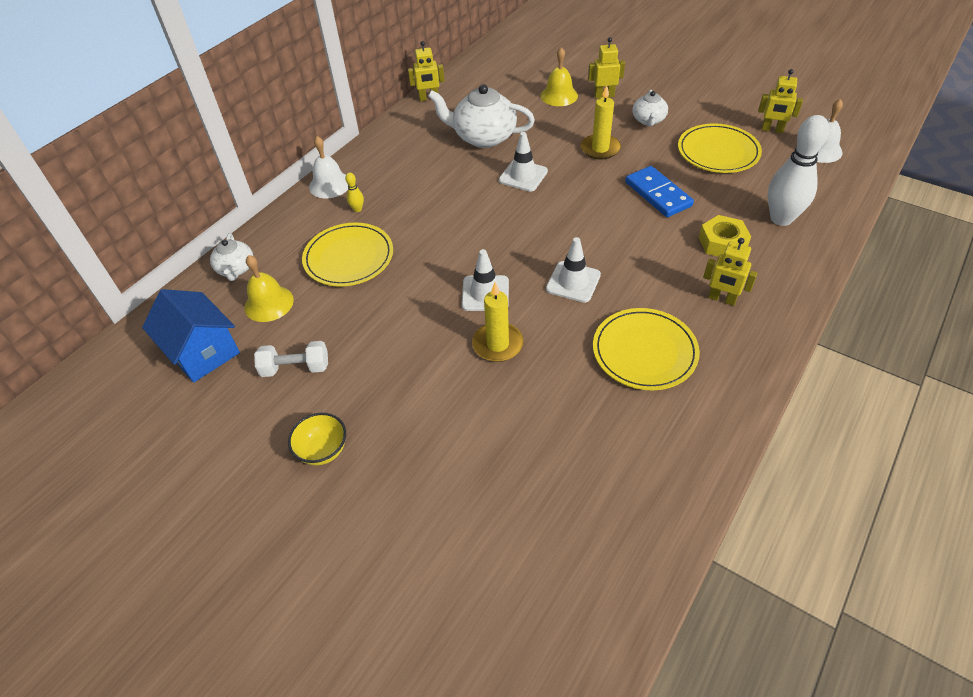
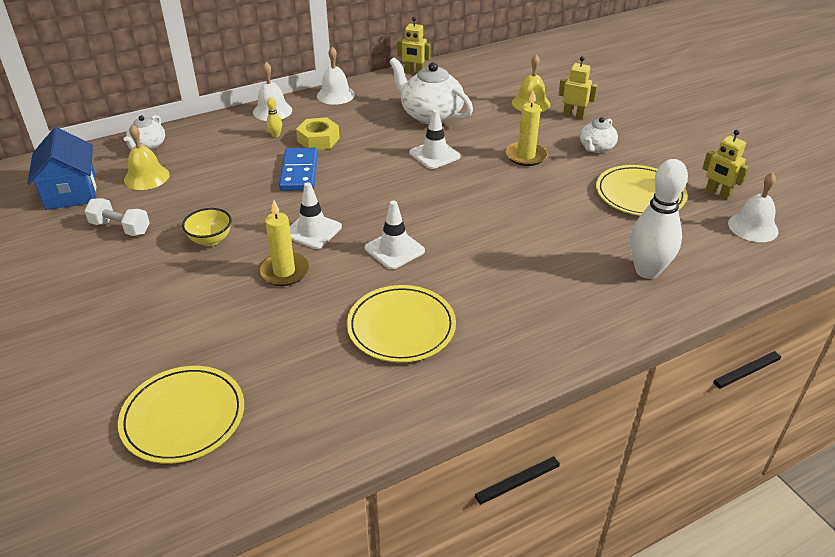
camera: 25 degrees right, 10 degrees down
yellow bowl [288,413,346,465] -> yellow bowl moved to [182,208,232,246]
yellow plate [302,223,393,287] -> yellow plate moved to [118,366,244,464]
blue domino [625,166,694,217] -> blue domino moved to [279,148,318,191]
yellow nut [699,215,751,257] -> yellow nut moved to [296,117,340,150]
yellow robot [703,238,758,306] -> none
none -> white bell [317,47,355,105]

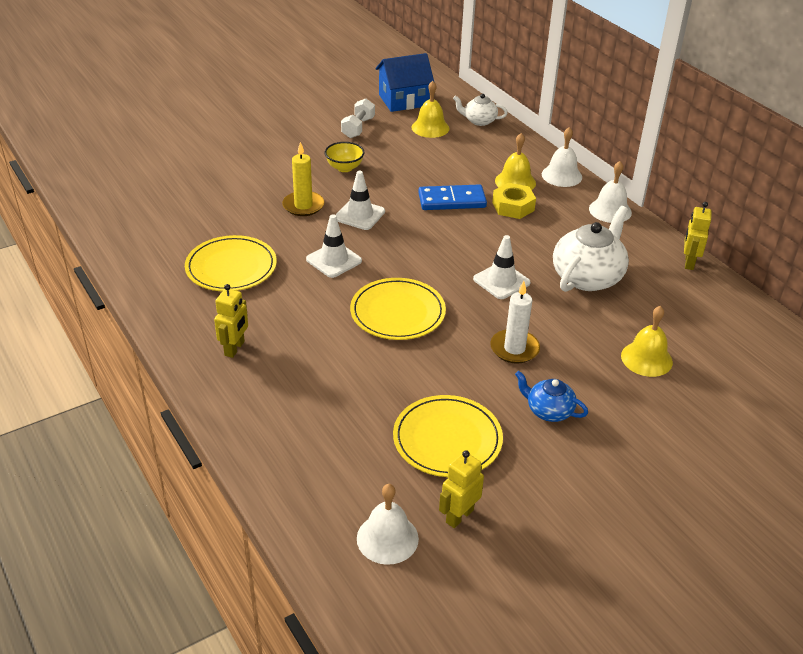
camera: 85 degrees right, 0 degrees up
yellow plate [118,366,244,464] -> yellow plate moved to [350,278,446,340]
yellow bowling pin [266,97,282,137] -> yellow bell [495,133,536,190]
yellow candle [506,90,548,166] -> white candle [490,281,540,364]
yellow robot [558,56,598,119] -> yellow robot moved to [214,284,248,358]
white teapot [580,117,618,153] -> blue teapot [515,371,588,422]
white bowling pin [630,159,688,279] -> none

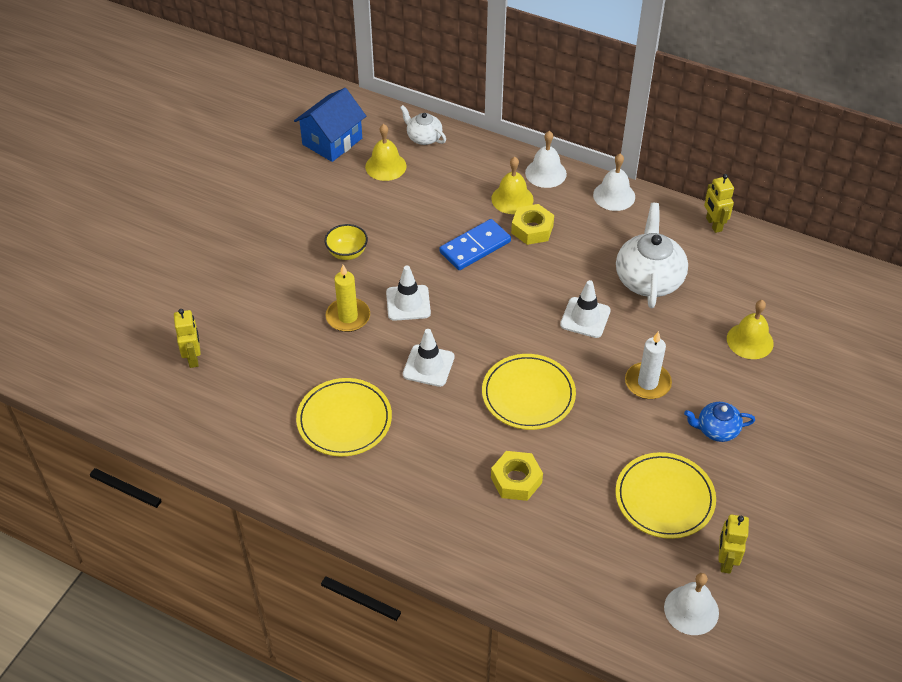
camera: 30 degrees left, 10 degrees up
yellow robot [214,284,248,358] -> yellow robot moved to [174,309,201,368]
white dumbbell [341,99,375,138] -> none
white teapot [453,94,508,126] -> white teapot turned 60 degrees clockwise [400,105,446,145]
none -> yellow nut [491,451,543,501]

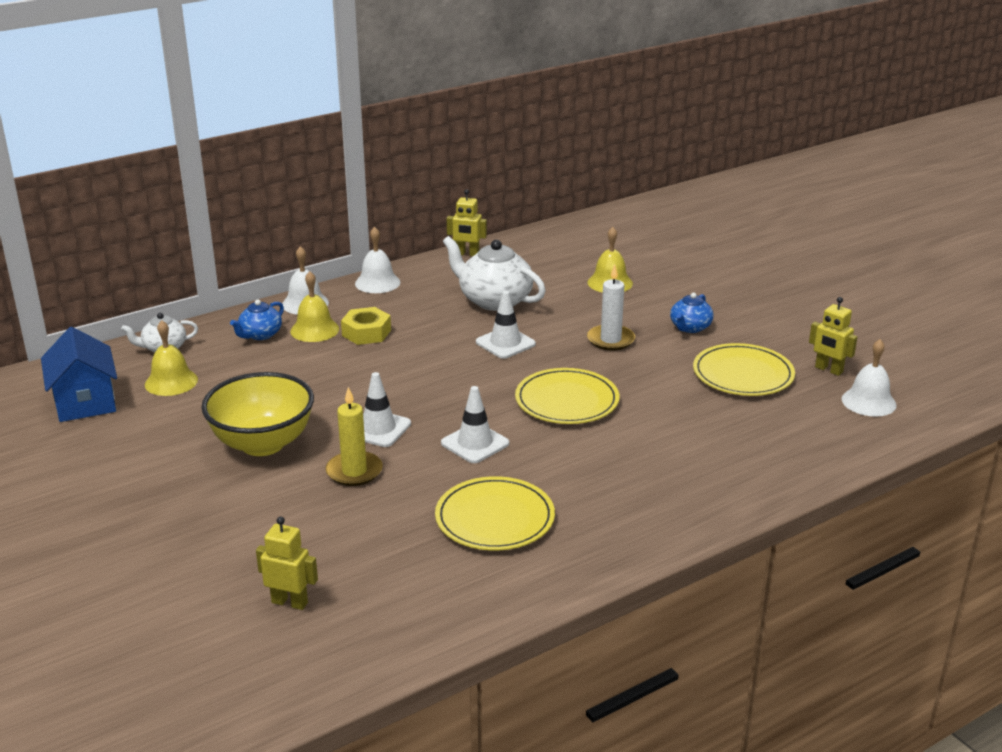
camera: 60 degrees left, 20 degrees down
yellow bowl [325,224,368,260] -> yellow bowl [201,372,314,456], size x1.99
blue domino [439,219,511,270] -> none
yellow nut [491,451,543,501] -> none
none -> blue teapot [230,299,284,340]

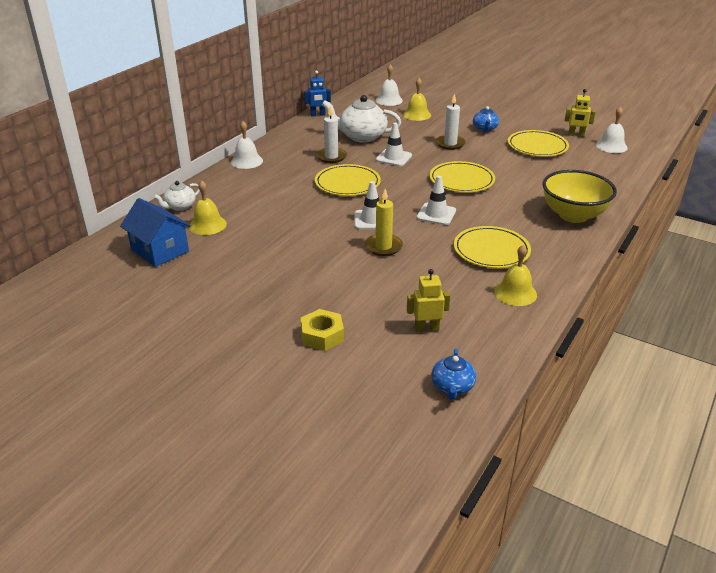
camera: 25 degrees left, 5 degrees up
yellow bowl [201,372,314,456] -> yellow bowl moved to [542,170,617,223]
blue teapot [230,299,284,340] -> blue teapot moved to [432,349,476,400]
yellow bell [290,271,339,342] -> yellow bell moved to [494,245,537,306]
yellow nut [341,307,391,345] -> yellow nut moved to [301,309,344,351]
white bell [355,227,400,293] -> white bell moved to [376,64,403,106]
yellow robot [447,189,487,256] -> blue robot [304,71,331,117]
none -> yellow plate [315,164,381,196]
none -> white candle [316,105,347,163]

